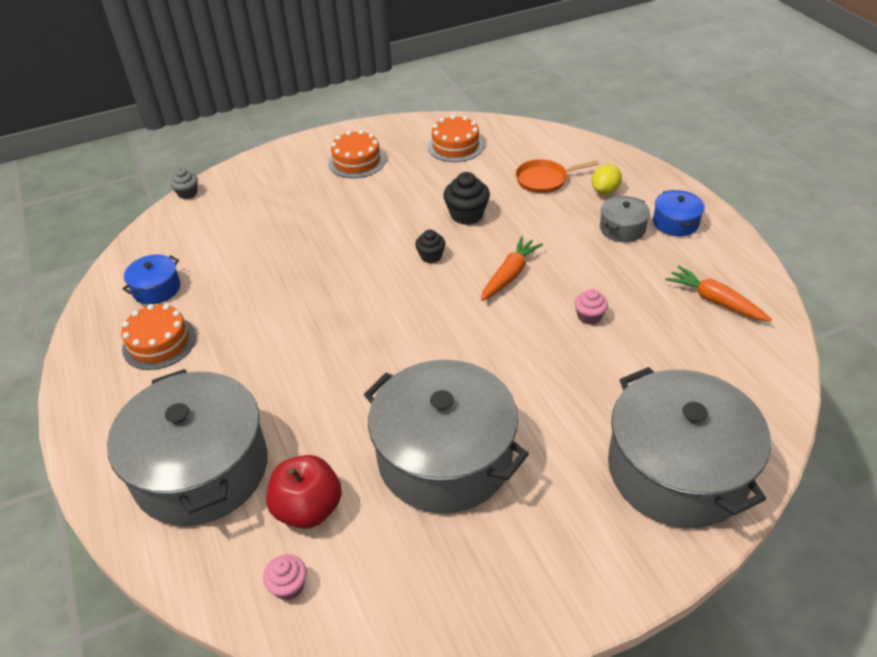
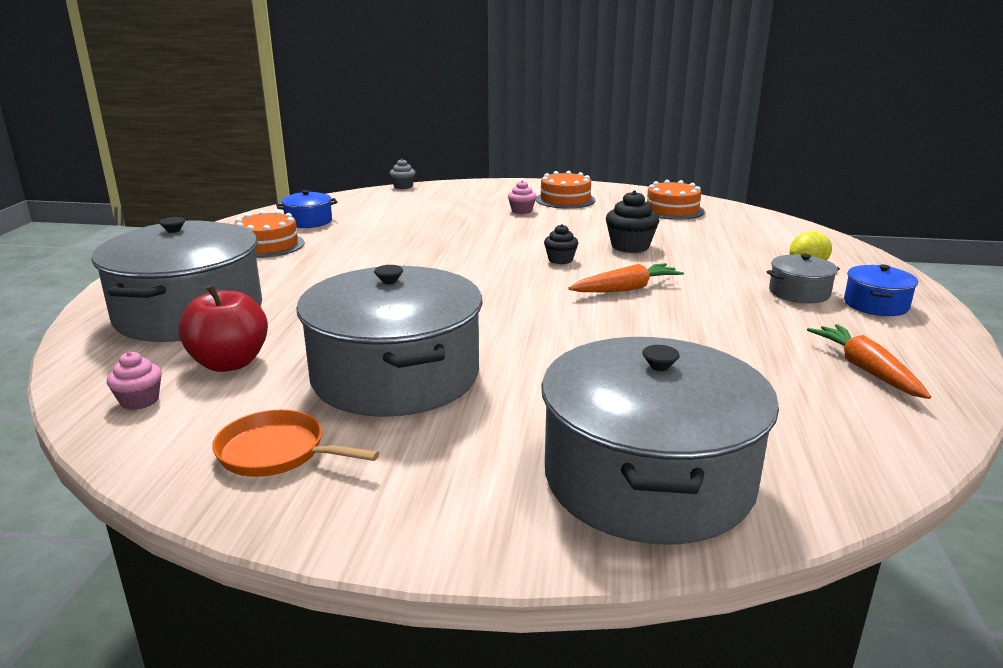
camera: 30 degrees right, 20 degrees down
orange pan [515,159,599,193] -> orange pan moved to [212,410,379,477]
pink cupcake [574,289,608,325] -> pink cupcake moved to [508,180,536,214]

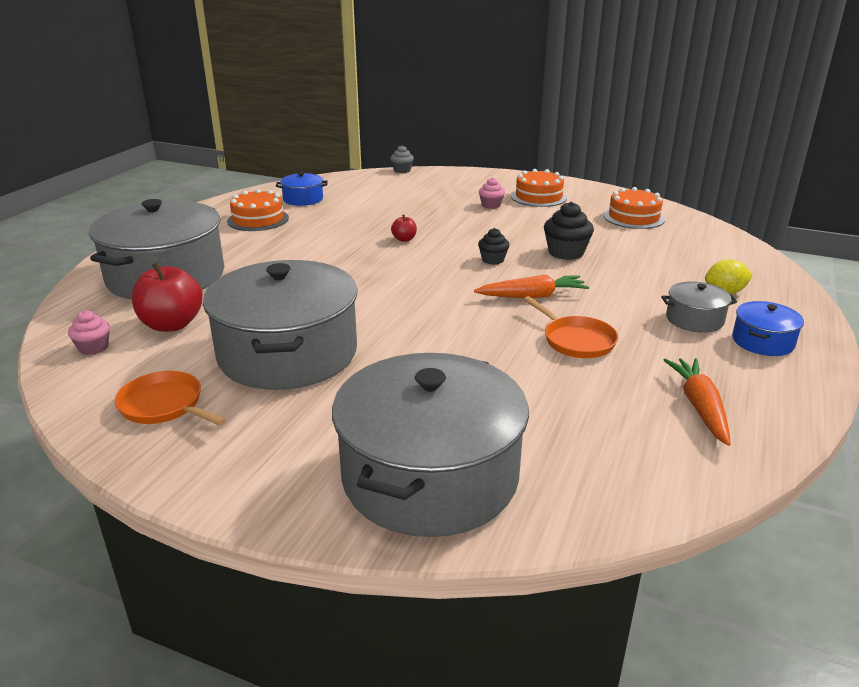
camera: 15 degrees right, 5 degrees up
none -> red apple [391,215,417,242]
none -> orange pan [524,296,618,358]

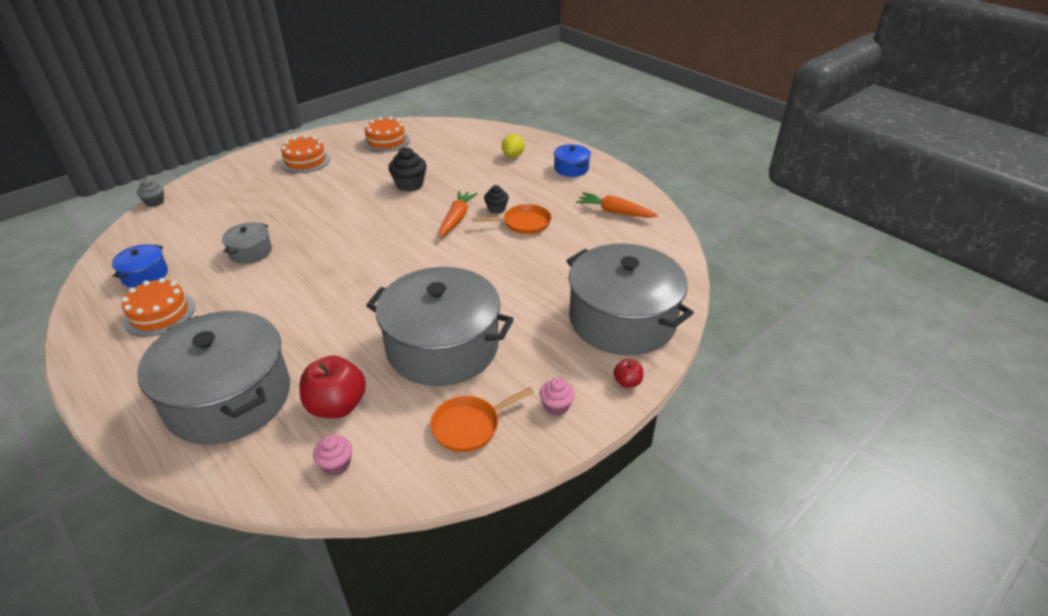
camera: 65 degrees left, 10 degrees up
red apple [391,215,417,242] -> red apple moved to [613,359,643,388]
black cupcake [478,228,509,265] -> black cupcake moved to [484,185,509,214]
pink cupcake [479,177,505,209] -> pink cupcake moved to [540,378,575,416]
grey pot [661,281,737,333] -> grey pot moved to [222,223,272,264]

